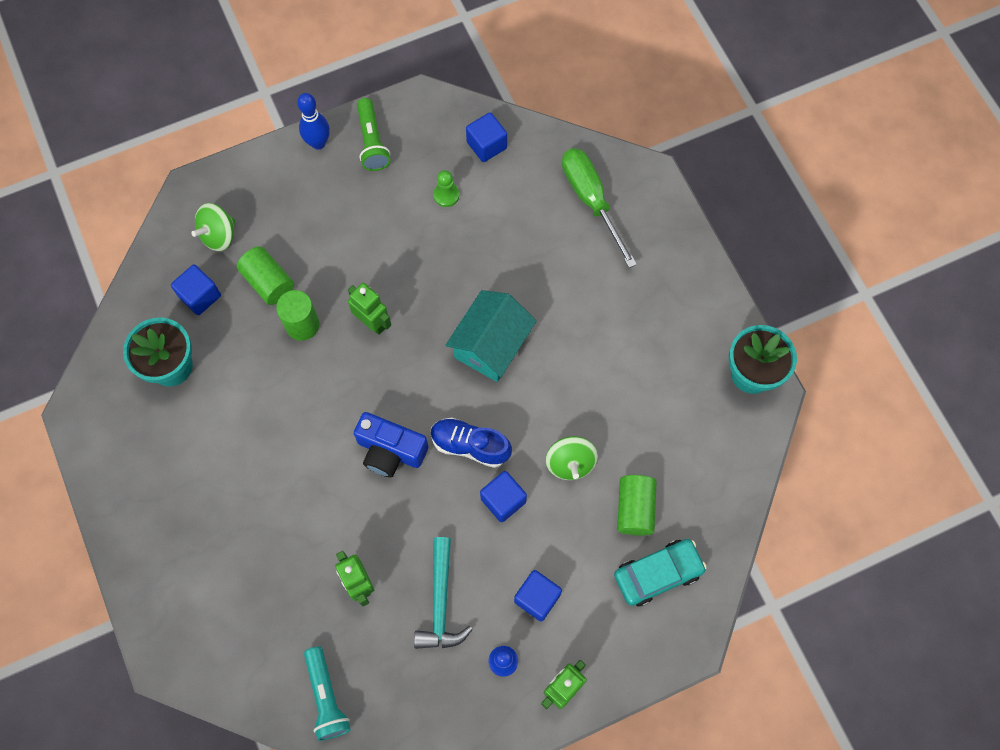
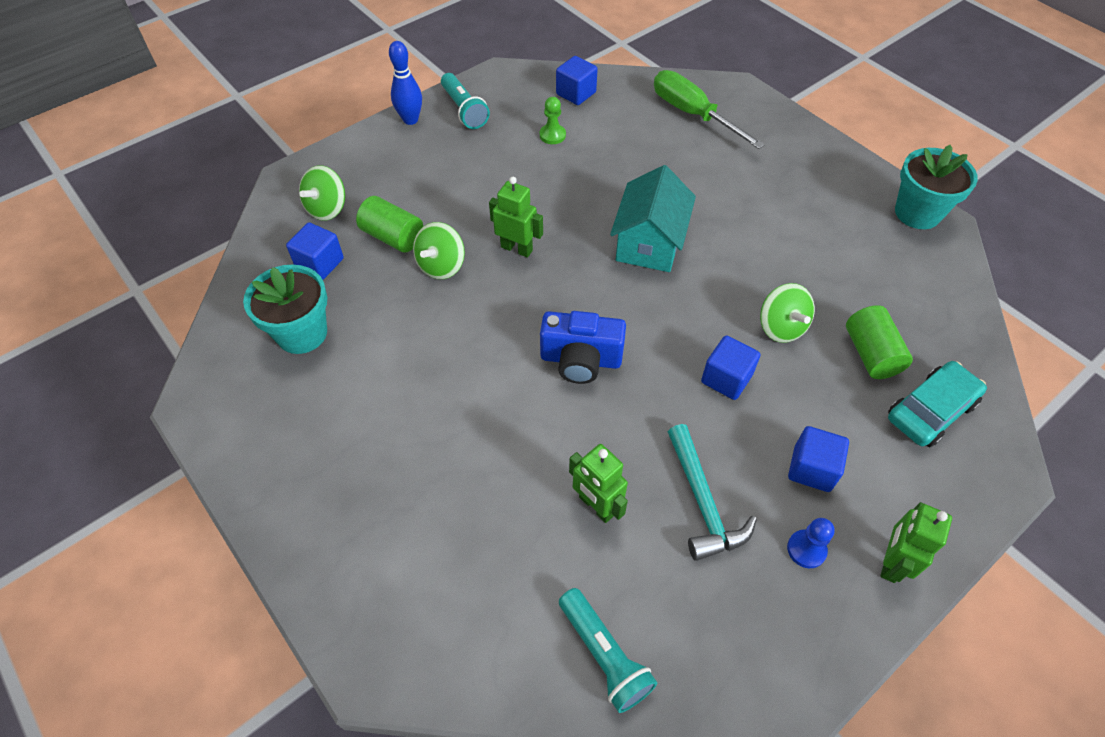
camera: 15 degrees left, 15 degrees down
green cylinder [276,290,320,341] -> green spinning top [413,222,465,279]
green flashlight [357,98,391,171] -> turquoise flashlight [441,73,490,129]
blue shoe [431,418,512,468] -> none

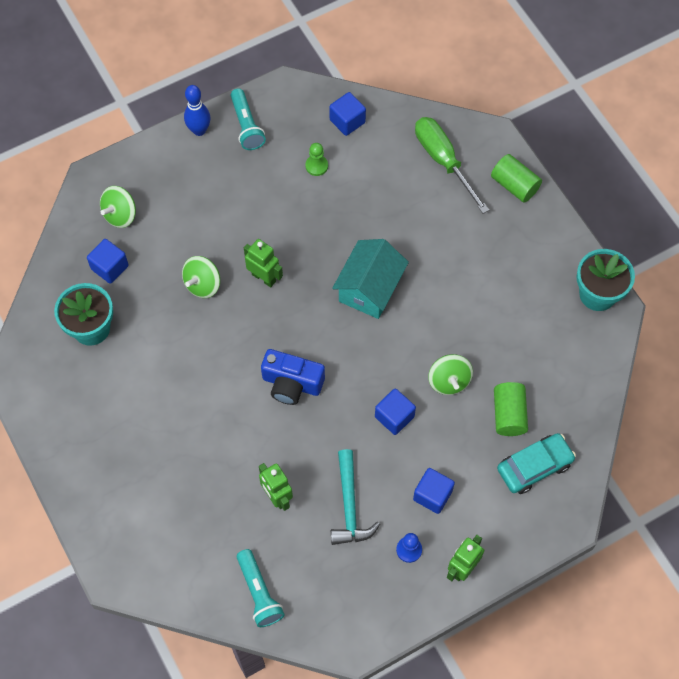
camera: 10 degrees right, 10 degrees up
green cylinder [356,196,423,253] -> green cylinder moved to [491,154,542,203]

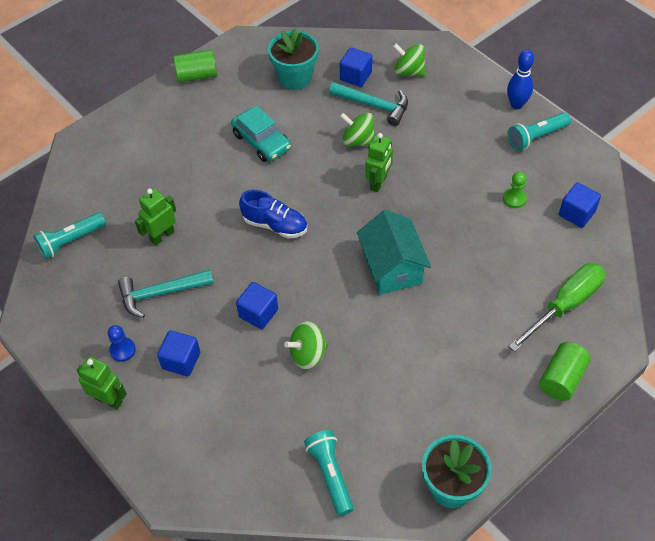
camera: 80 degrees right, 10 degrees down
blue camera [261,349,325,405] -> blue shoe [239,190,307,239]
turquoise house [332,239,409,319] -> turquoise house turned 60 degrees clockwise [357,210,431,295]
green cylinder [494,382,528,436] -> green cylinder moved to [173,49,217,83]
turquoise car [497,433,576,494] -> turquoise car moved to [231,106,291,162]
none -> turquoise flashlight [304,430,354,516]
none -> turquoise hammer [329,82,408,126]

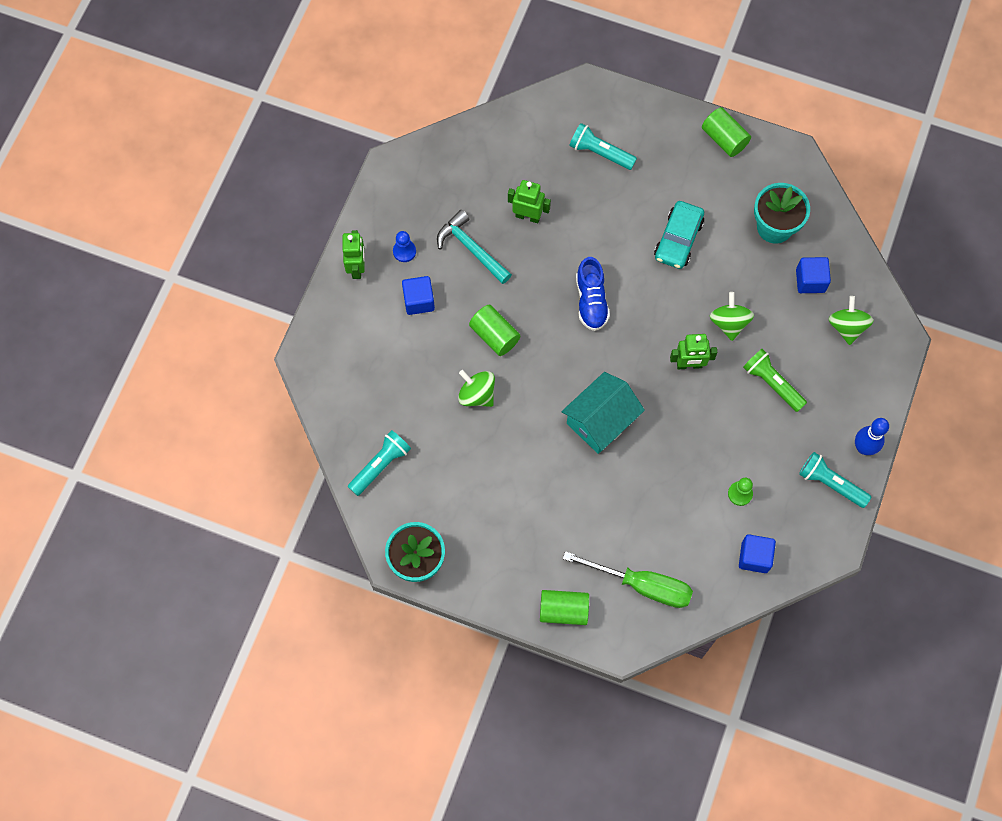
camera: 60 degrees right, 15 degrees up
turquoise flashlight [33,213,106,259] -> turquoise flashlight moved to [569,123,637,170]
blue cube [236,282,278,329] -> green cylinder [469,305,521,356]
turquoise hammer [329,82,408,126] -> none
none -> green flashlight [743,349,807,412]

